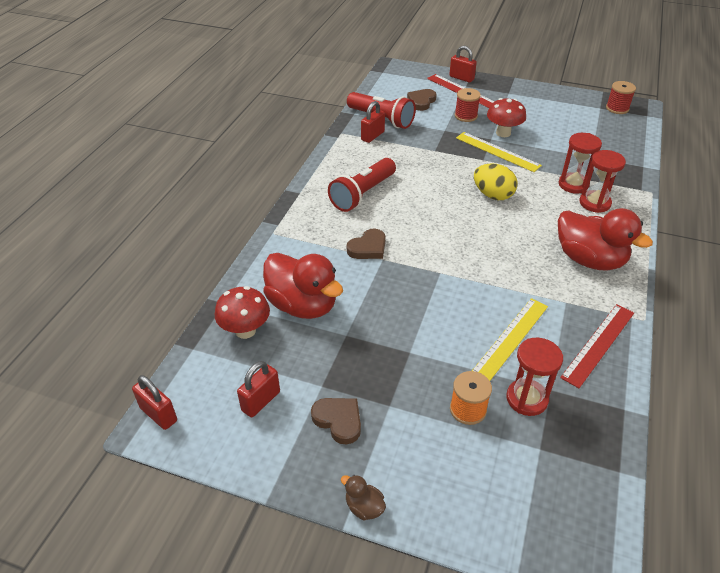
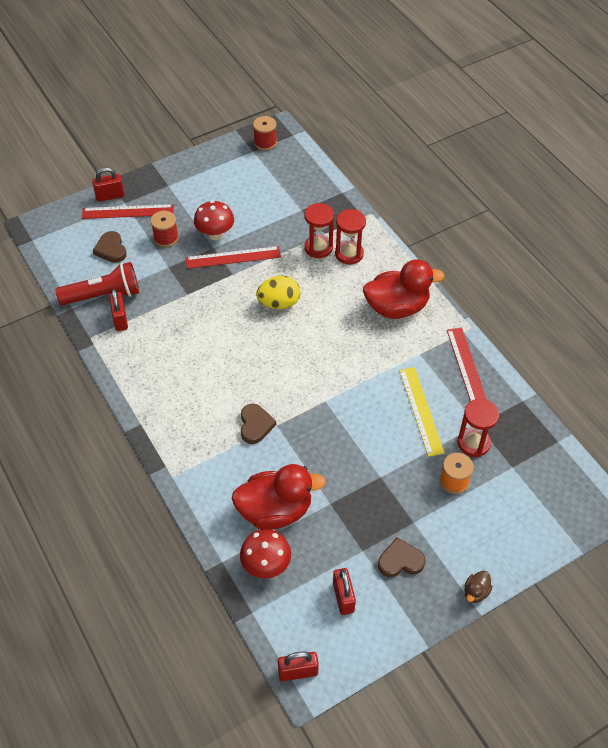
camera: 50 degrees left, 10 degrees up
red flashlight [328,158,396,212] -> none
brown duck [341,475,386,520] -> brown duck turned 45 degrees counterclockwise [464,571,493,603]
yellow ruler [456,132,542,172] -> red ruler [186,246,281,269]

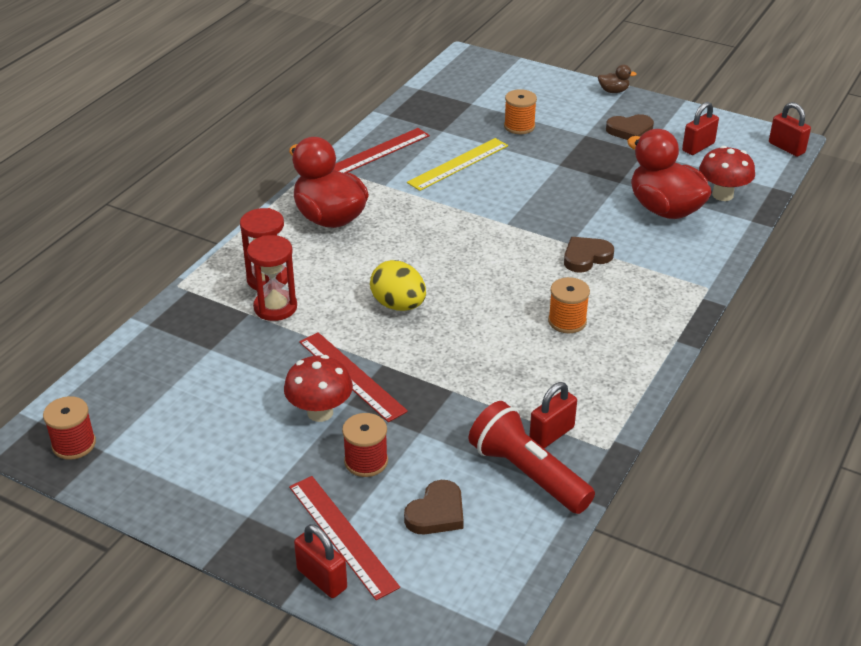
camera: 120 degrees left, 15 degrees down
brown heart [378,537,425,577] -> brown heart turned 60 degrees counterclockwise [606,114,654,140]
red hourglass [458,399,499,457] -> none
none -> orange spool [548,277,590,333]

